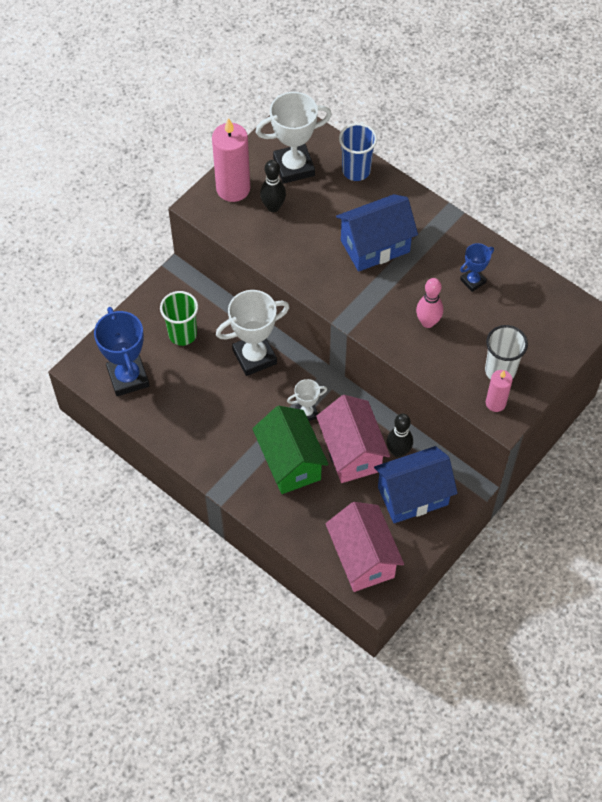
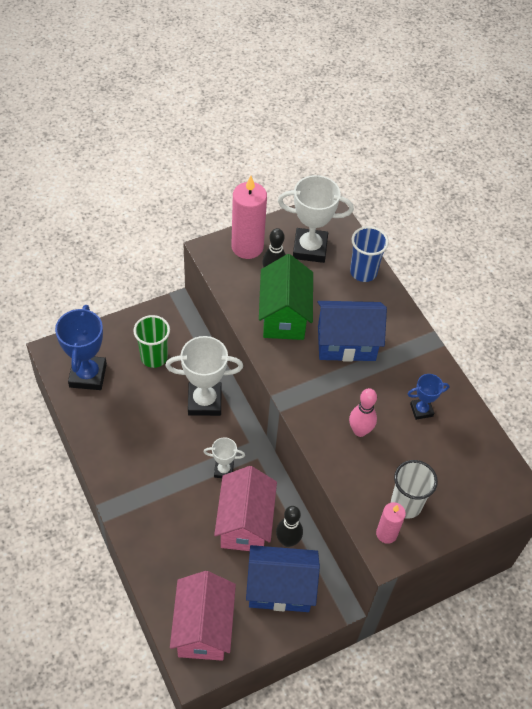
camera: 20 degrees right, 5 degrees down
green house [252,406,329,494] -> green house moved to [259,254,313,340]

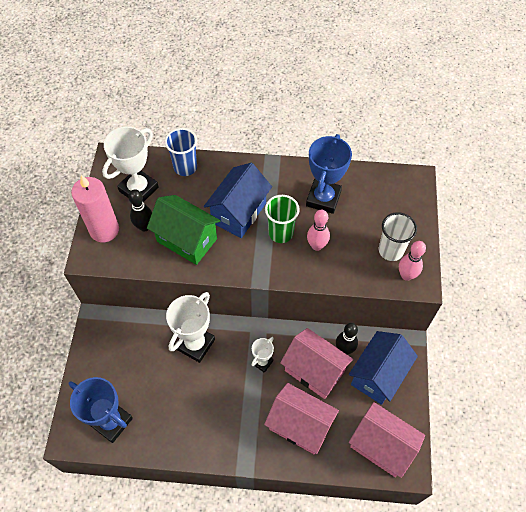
camera: 55 degrees left, 5 degrees up
green cup [133,315,170,368] -> green cup moved to [265,195,300,243]
pink candle [376,502,406,544] -> pink bowling pin [399,241,426,281]
blue trophy [408,374,449,420] -> blue trophy [306,134,352,214], size x1.89
none -> pink house [264,383,339,454]

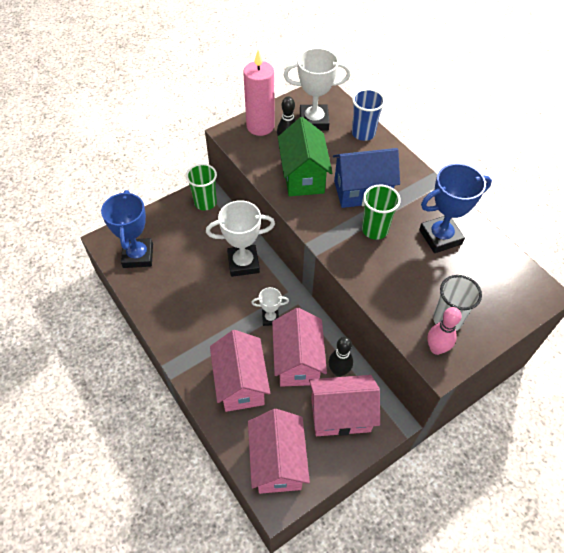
camera: 50 degrees right, 5 degrees down
pink bowling pin [307,210,330,251] -> none
blue house [349,331,418,405] -> pink house [309,375,380,436]
none -> green cup [186,164,217,211]

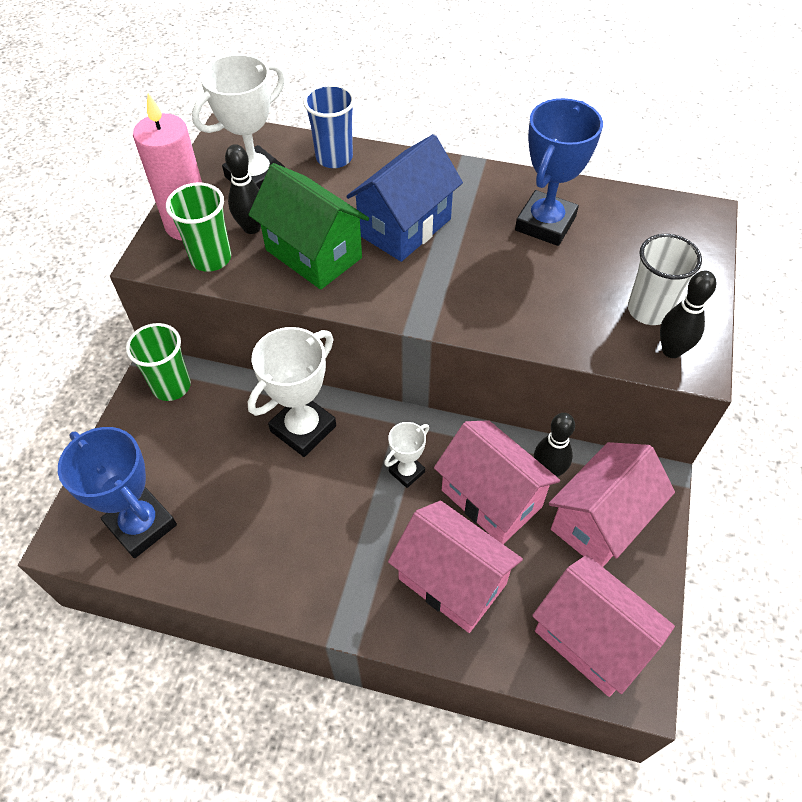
camera: 40 degrees left, 0 degrees up
green cup [362,184,401,240] -> green cup moved to [166,182,231,272]
pink bowling pin [427,307,461,355] -> black bowling pin [660,271,716,358]

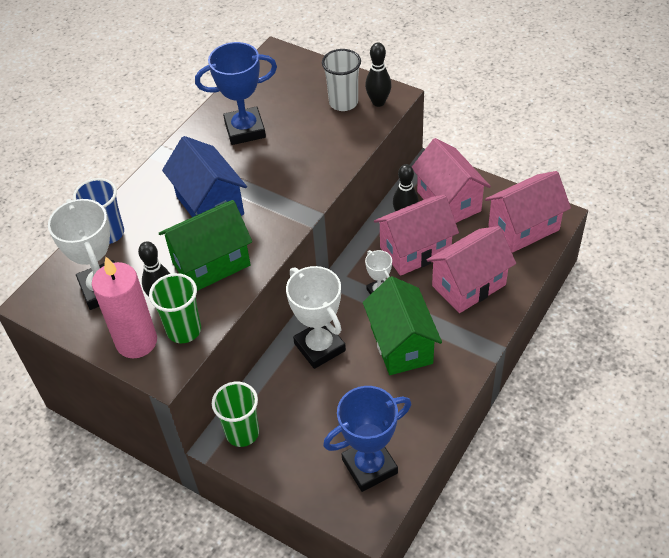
camera: 70 degrees left, 5 degrees down
blue trophy [515,98,603,246] -> blue trophy turned 60 degrees counterclockwise [195,42,277,145]
none -> green house [363,276,442,375]

